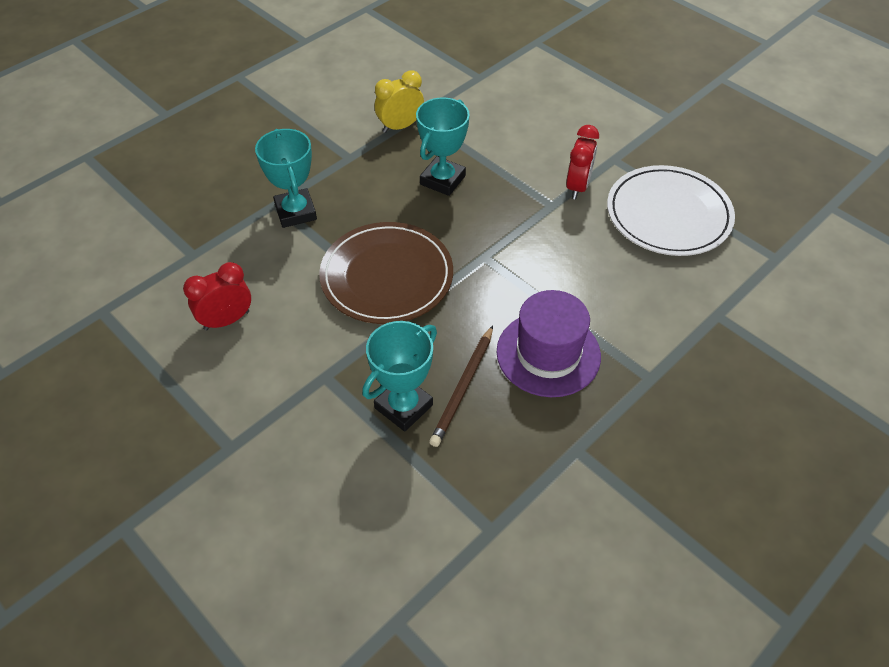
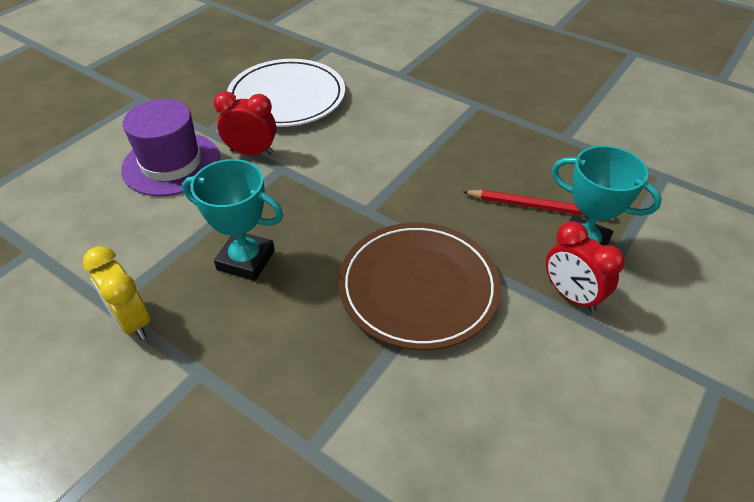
camera: 100 degrees left, 5 degrees down
red clock [183,262,251,330] -> red clock moved to [546,221,625,312]
turquoise trophy [255,129,317,228] -> none
brown pencil [429,326,493,447] -> red pencil [462,190,614,220]
purple hat [496,290,601,397] -> purple hat moved to [121,99,220,196]

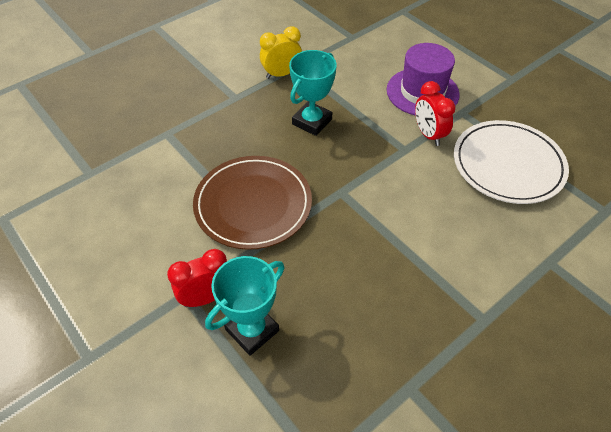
camera: 105 degrees right, 5 degrees up
red clock [214,91,276,155] -> red clock turned 135 degrees clockwise [415,81,456,146]
red pencil [462,190,614,220] -> none

